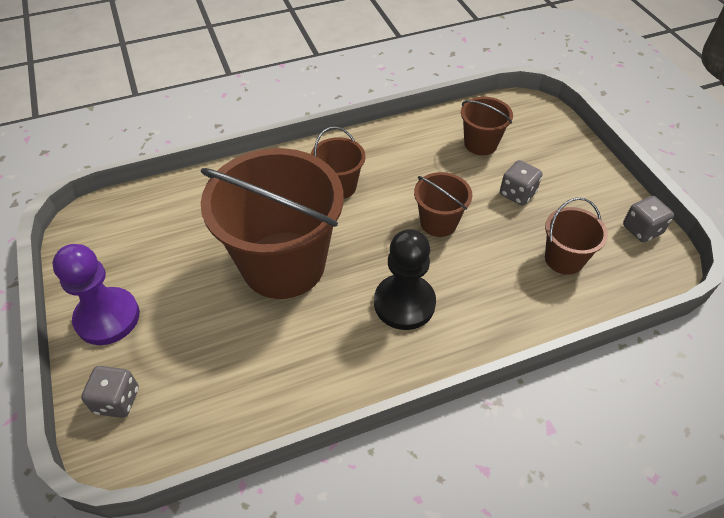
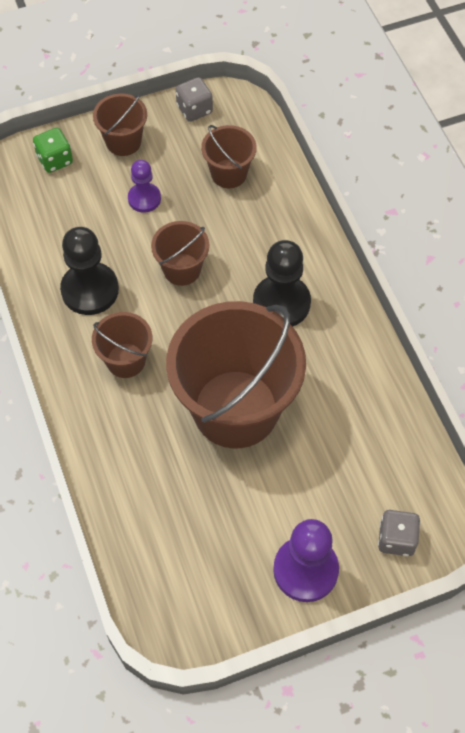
camera: 90 degrees left, 10 degrees up
brown bucket [461,97,513,155] -> brown bucket moved to [93,94,147,156]
grey dice [500,160,542,205] -> purple pawn [128,160,161,213]
none -> green dice [33,128,73,173]
none -> black pawn [60,227,119,315]

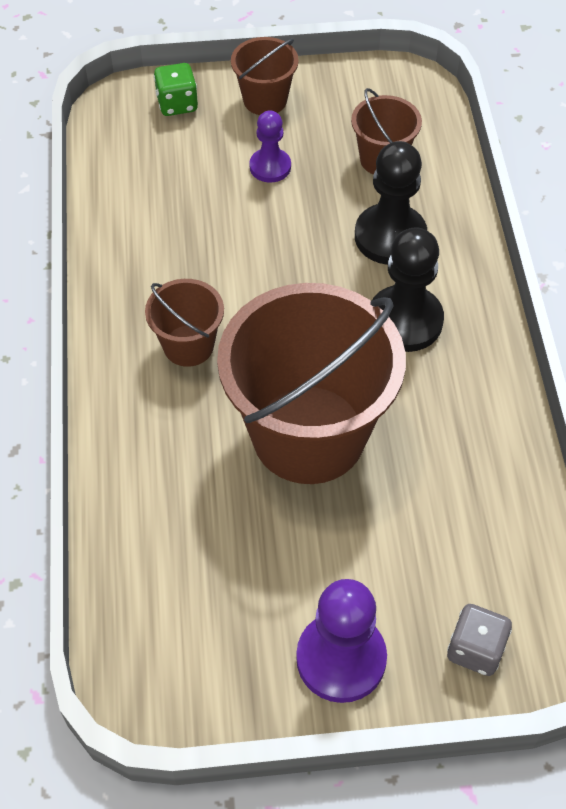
camera: 15 degrees right, 5 degrees down
black pawn [60,227,119,315] -> black pawn moved to [355,141,427,265]
brown bucket [151,221,209,286] -> none
grey dice [176,77,213,122] -> none

